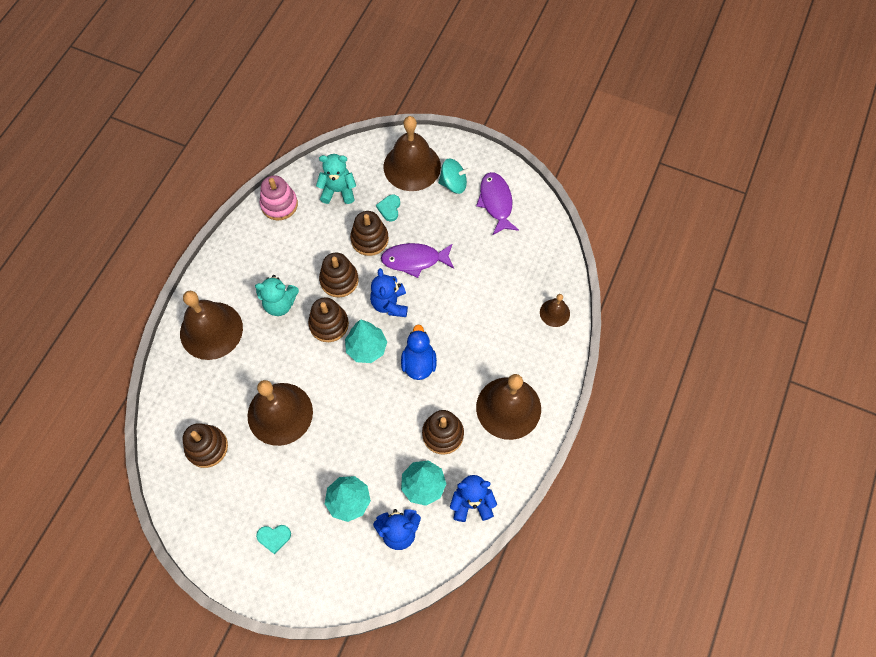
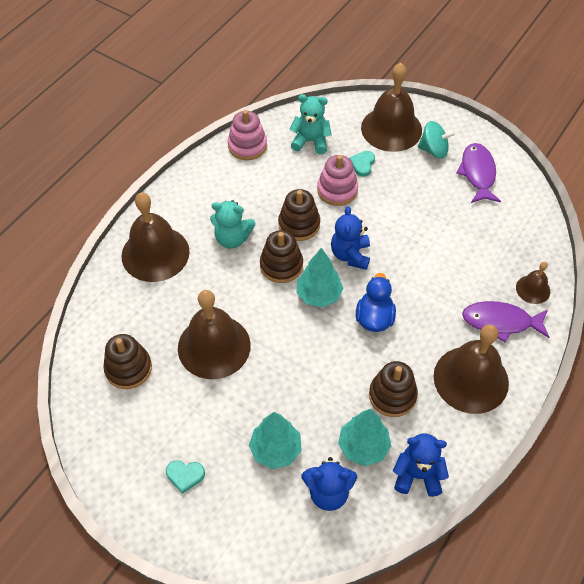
camera: 10 degrees right, 10 degrees down
brown stacking toy [350,211,389,256] -> pink stacking toy [317,155,358,206]
purple fish [381,243,454,278] -> purple fish moved to [462,301,550,343]

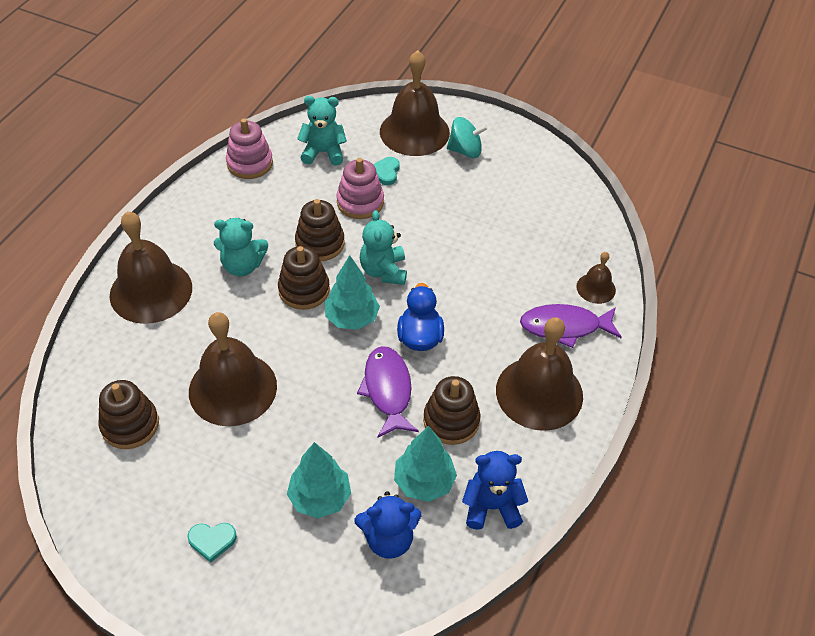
camera: 10 degrees left, 5 degrees down
blue teddy bear [331,206,370,270] -> turquoise teddy bear [360,210,407,285]
purple fish [456,143,501,203] -> purple fish moved to [357,346,419,437]

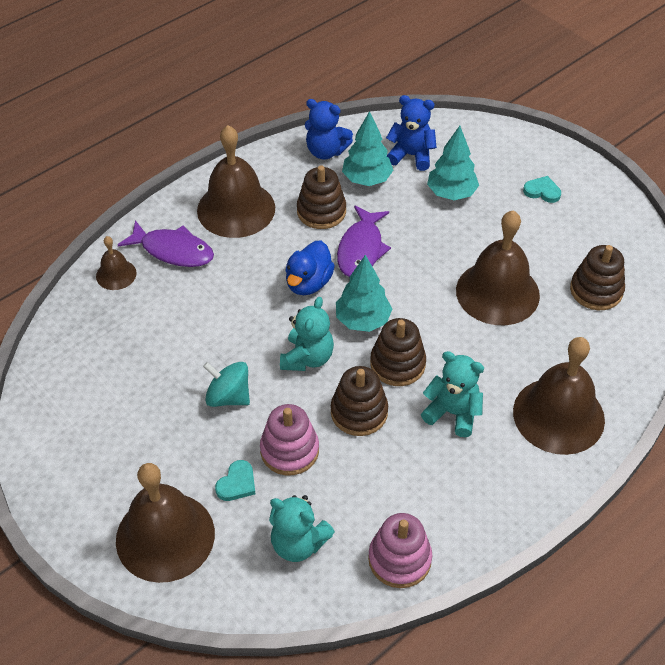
camera: 155 degrees left, 0 degrees up
turquoise spinning top [447,117,488,158] -> turquoise spinning top moved to [203,362,250,407]

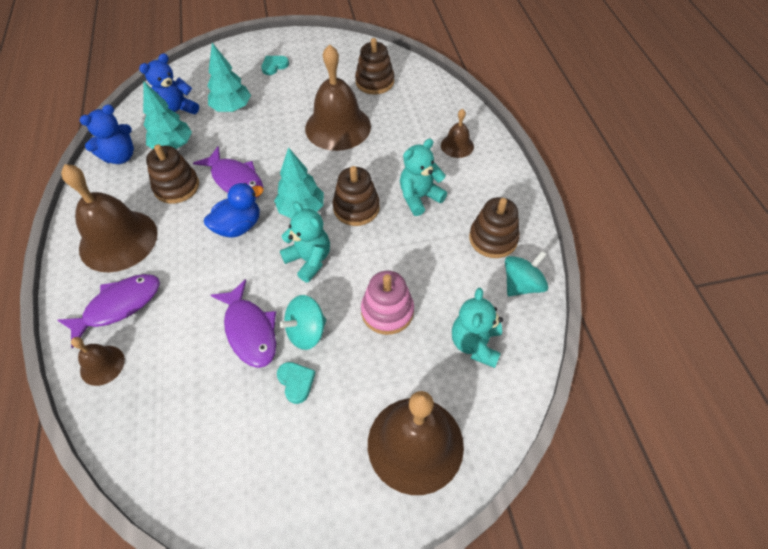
camera: 60 degrees left, 5 degrees up
turquoise heart [215,460,255,501] -> turquoise heart moved to [277,362,315,404]
turquoise teddy bear [269,495,335,562] -> turquoise teddy bear turned 135 degrees clockwise [452,288,503,368]
blue duck [285,241,335,295] -> blue duck turned 90 degrees counterclockwise [204,183,264,238]
brown stacking toy [331,366,388,436] -> brown stacking toy moved to [469,197,520,258]
pink stacking toy [368,513,432,588] -> turquoise spinning top [505,251,548,296]
brown bell [513,337,605,455] -> brown bell [441,109,474,158], size x0.49
none -> purple fish [211,279,276,368]

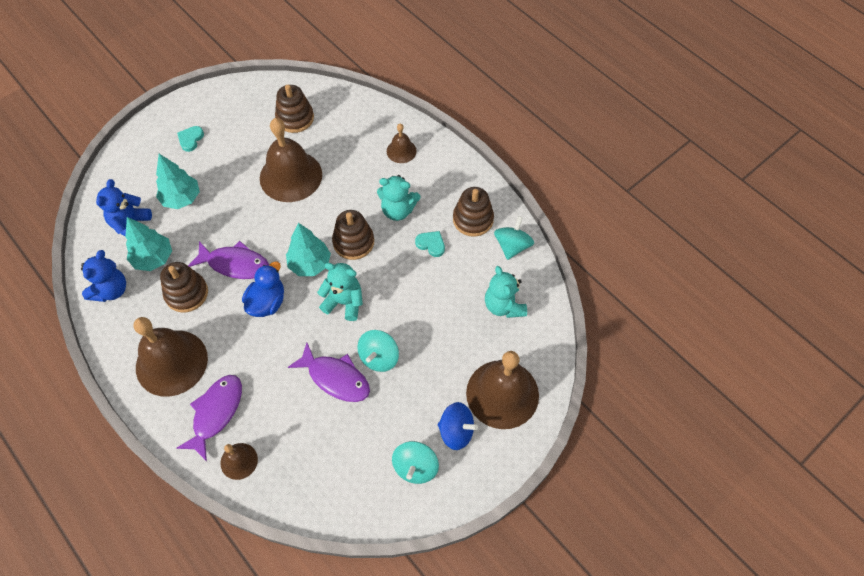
camera: 30 degrees left, 5 degrees up
turquoise heart [277,362,315,404] -> turquoise heart moved to [415,231,445,257]
pink stacking toy [361,271,414,335] -> none
turquoise teddy bear [400,139,447,216] -> turquoise teddy bear turned 105 degrees counterclockwise [377,175,420,221]
none -> turquoise spinning top [392,441,439,484]
none -> blue spinning top [438,402,478,450]

